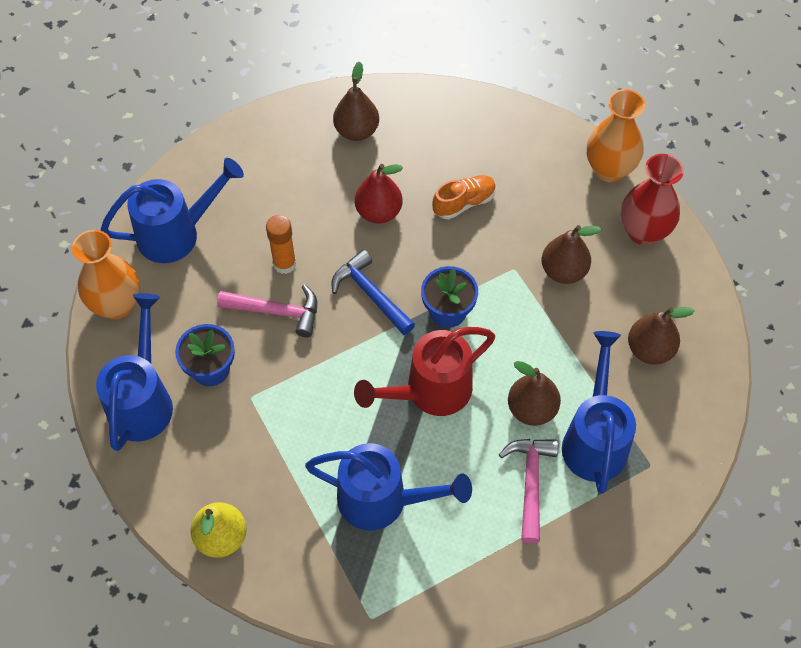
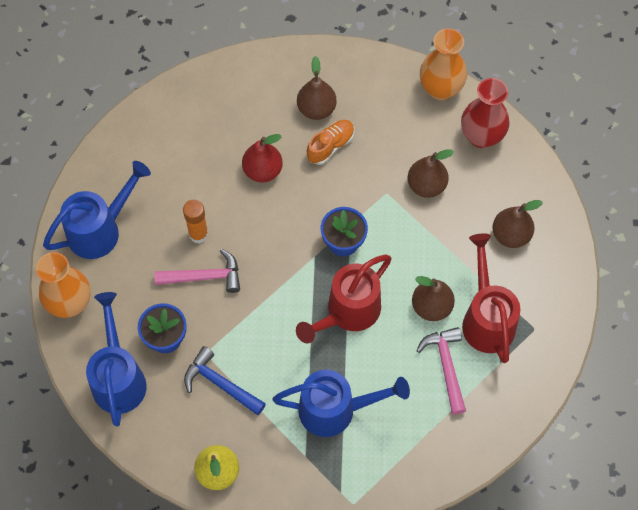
camera: 15 degrees left, 5 degrees up
blue hammer [332,250,415,335] -> blue hammer moved to [184,346,266,415]
brown pear [333,61,379,141] -> brown pear moved to [297,56,337,120]
blue watering can [562,331,636,494] -> red watering can [462,233,520,363]

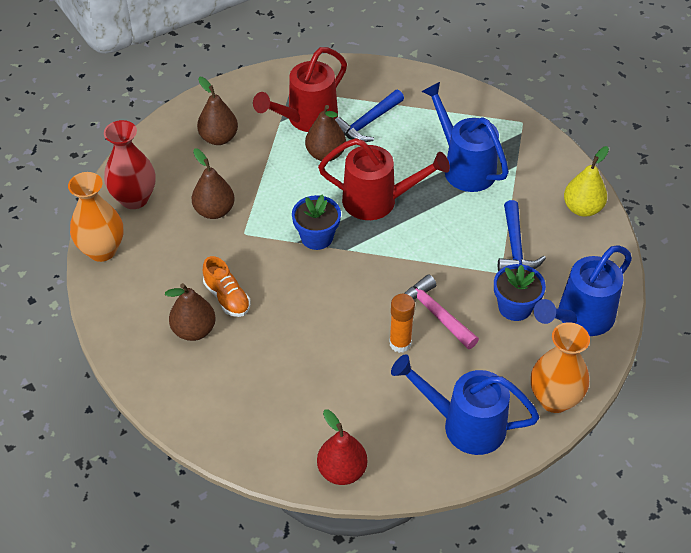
camera: 125 degrees left, 15 degrees down
red pear [242,134,283,183] -> red pear moved to [317,409,367,485]
orange shoe [307,120,354,165] -> orange shoe turned 135 degrees counterclockwise [203,256,250,317]
pink hammer [416,327,466,415] -> blue hammer [335,90,404,142]

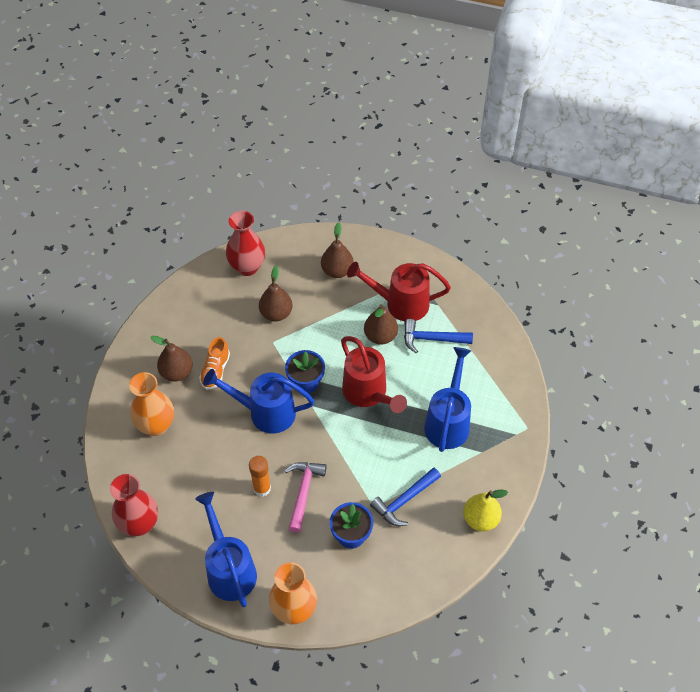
camera: 50 degrees right, 5 degrees up
orange vase [68,172,123,262] -> orange vase moved to [129,372,174,436]
red pear [317,409,367,485] -> red vase [110,474,158,536]
blue watering can [534,245,632,336] -> blue watering can moved to [203,369,314,433]

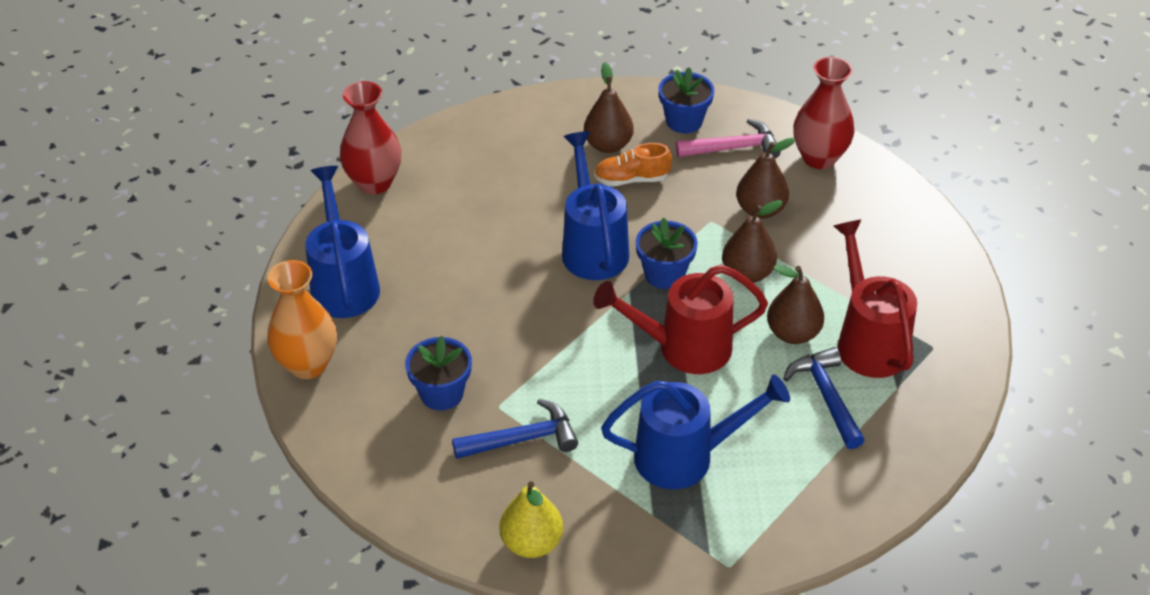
camera: 70 degrees right, 10 degrees down
orange vase [129,372,174,436] -> none
blue watering can [195,492,257,607] -> blue watering can turned 60 degrees counterclockwise [305,166,380,318]
orange glue stick [249,456,271,497] -> none
pink hammer [284,462,327,533] -> pink hammer moved to [675,119,781,159]
brown pear [321,222,354,278] -> brown pear moved to [722,200,783,283]
red watering can [341,336,407,413] -> red watering can turned 45 degrees clockwise [593,265,768,374]
blue hammer [370,467,441,526] -> blue hammer turned 135 degrees clockwise [452,399,578,459]
none -> blue flower pot [659,67,714,133]

